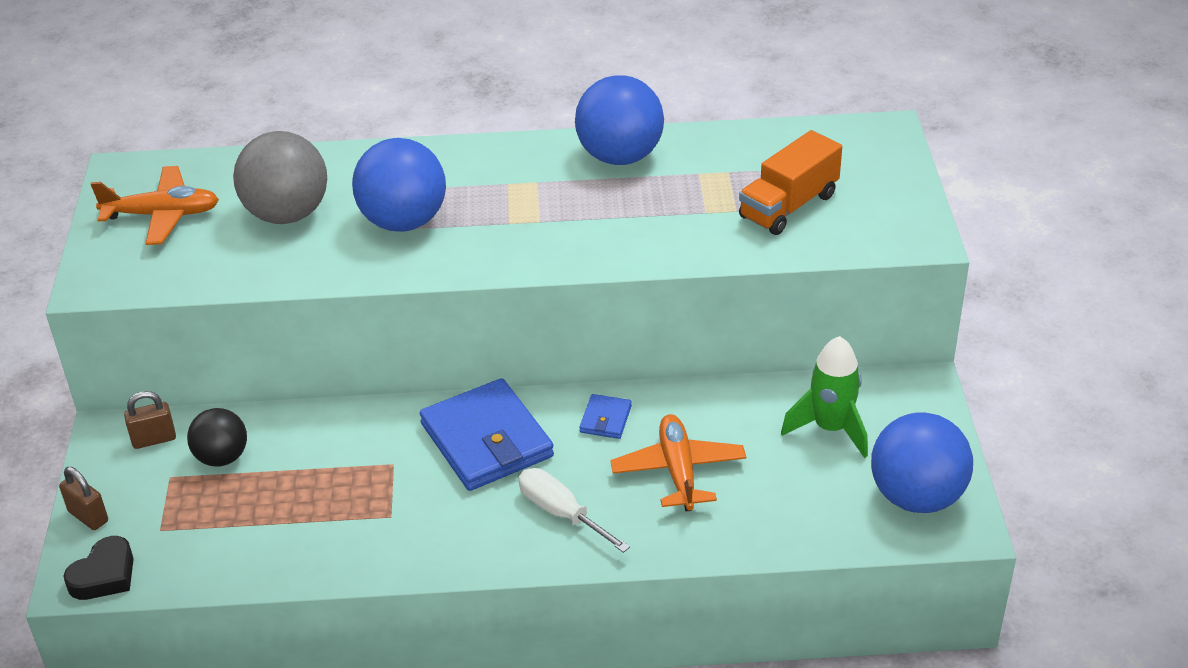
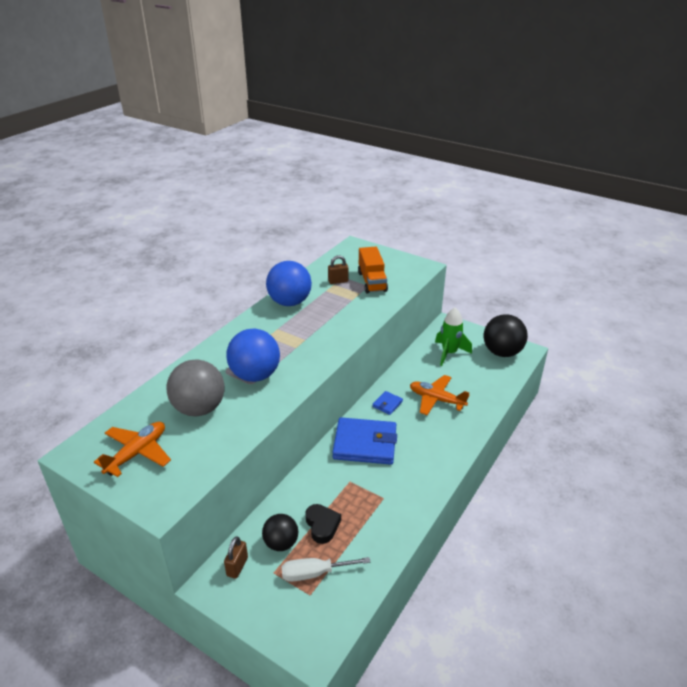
camera: 55 degrees left, 5 degrees down
brown padlock [59,467,108,530] -> brown padlock moved to [328,255,348,284]
black heart [63,536,134,600] -> black heart moved to [305,504,341,544]
white screwdriver [518,468,630,553] -> white screwdriver moved to [281,557,370,582]
blue wallet [579,394,632,439] -> blue wallet turned 75 degrees clockwise [373,391,403,415]
blue ball [871,413,973,513] -> black ball [484,314,528,357]

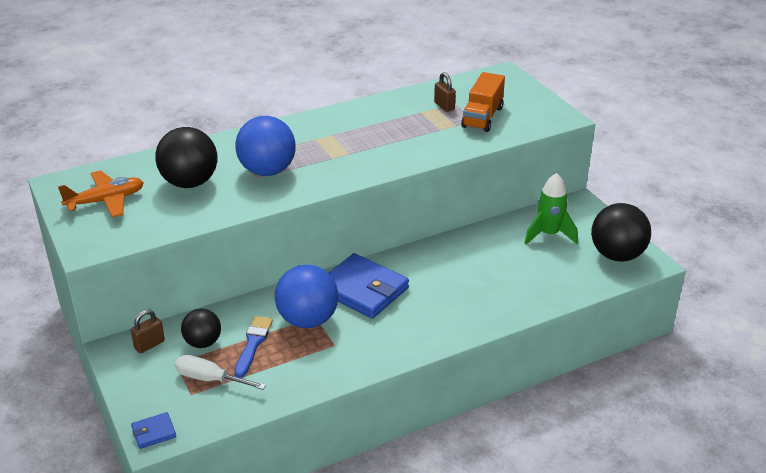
camera: 30 degrees right, 0 degrees up
grey ball [167,360,225,416] -> black ball [155,127,217,188]
blue ball [266,261,312,306] -> blue ball moved to [275,265,338,328]
black heart [305,504,341,544] -> blue brush [234,316,273,378]
brown padlock [328,255,348,284] -> brown padlock turned 45 degrees clockwise [434,72,456,112]
blue wallet [373,391,403,415] -> blue wallet moved to [131,412,176,449]
orange plane [410,375,470,415] -> none

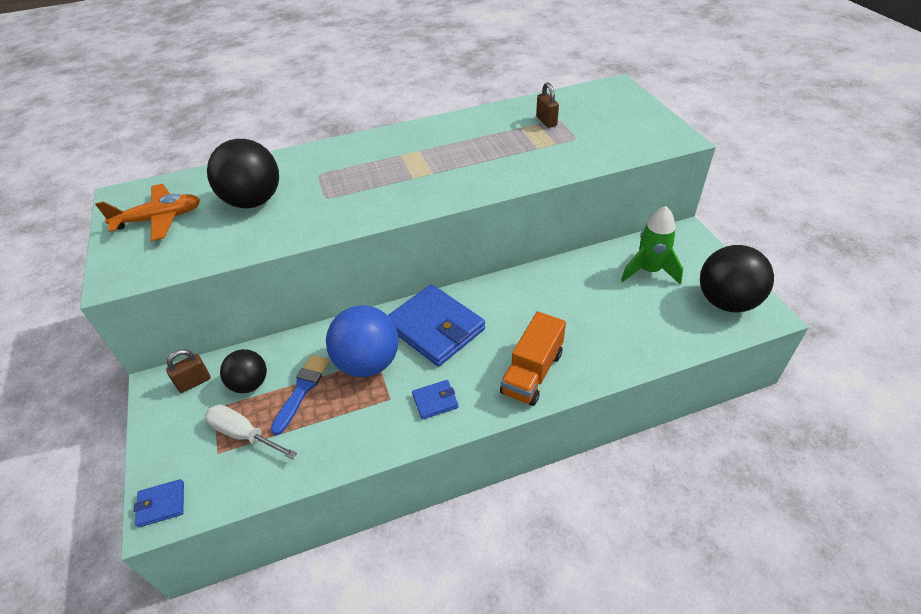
camera: 10 degrees right, 10 degrees up
blue ball [236,116,296,176] -> none
orange truck [461,72,505,132] -> orange truck moved to [500,311,566,406]
none -> blue wallet [412,380,459,420]

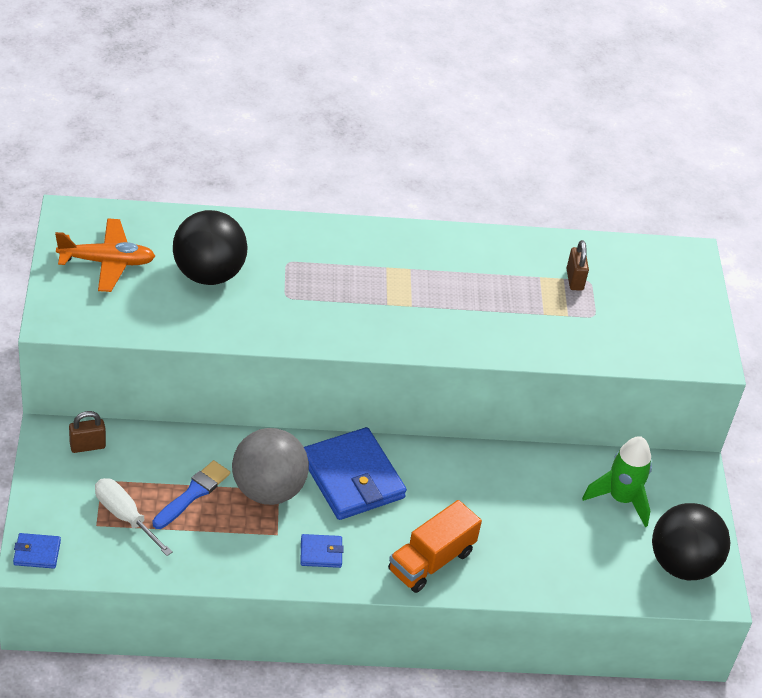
camera: 10 degrees right, 0 degrees up
black ball [220,349,267,393] -> none
blue ball [326,305,399,377] -> grey ball [232,428,309,505]

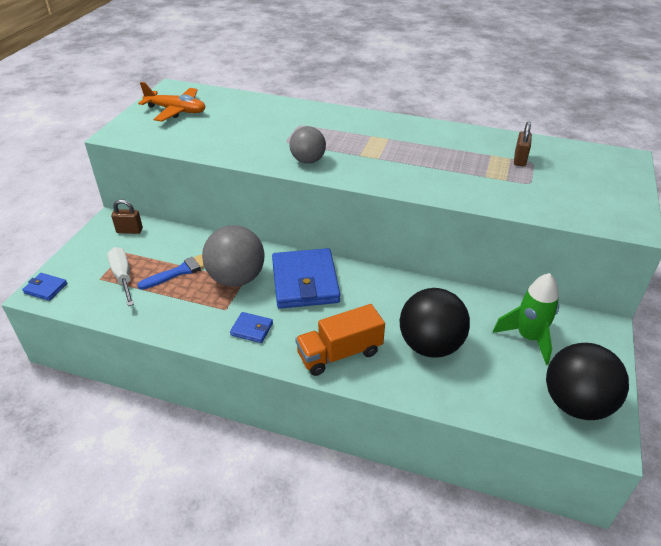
camera: 25 degrees right, 5 degrees down
black ball [173,210,248,285] -> black ball moved to [400,288,470,357]
none -> grey ball [289,126,326,164]

